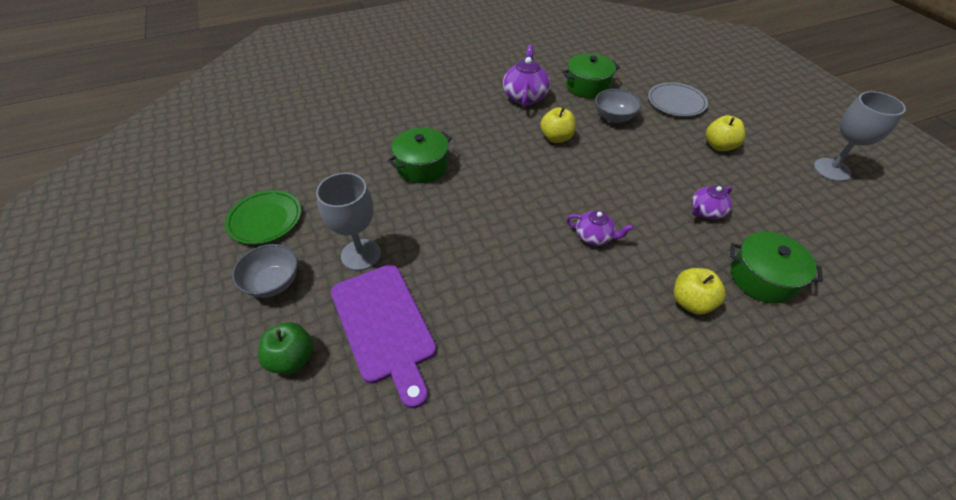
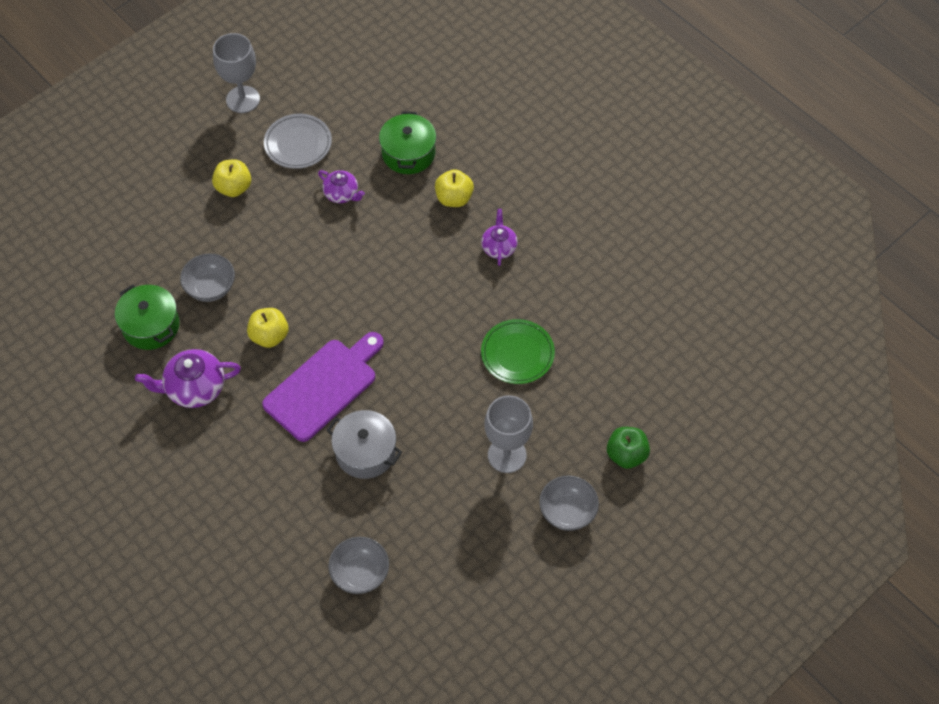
camera: 110 degrees left, 10 degrees up
green plate [225,190,301,244] -> green plate moved to [481,319,555,384]
purple cutting board [331,264,437,409] -> purple cutting board moved to [262,332,384,442]
green pot [388,128,452,183] -> grey pot [326,410,402,479]
purple teapot [566,211,634,246] -> purple teapot moved to [481,209,518,266]
grey plate [648,82,708,117] -> grey plate moved to [264,114,332,169]
none -> grey bowl [328,537,389,594]

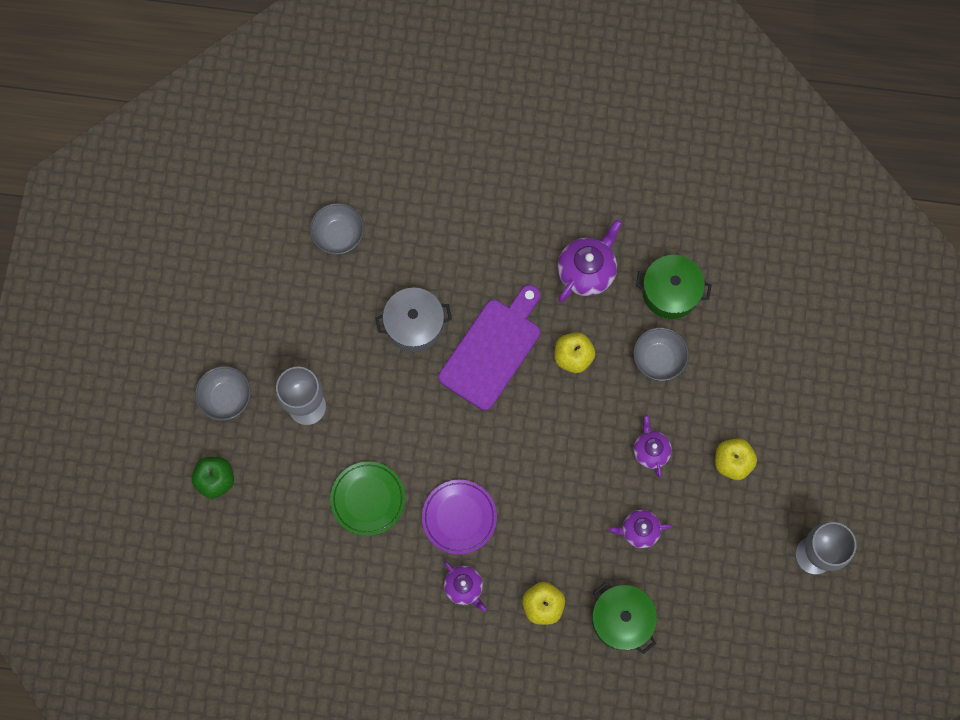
camera: 140 degrees right, 15 degrees up
purple cutting board [262,332,384,442] -> purple cutting board turned 150 degrees counterclockwise [439,285,540,410]
grey plate [264,114,332,169] -> none
none -> purple plate [422,480,497,555]
none -> purple teapot [633,415,672,478]

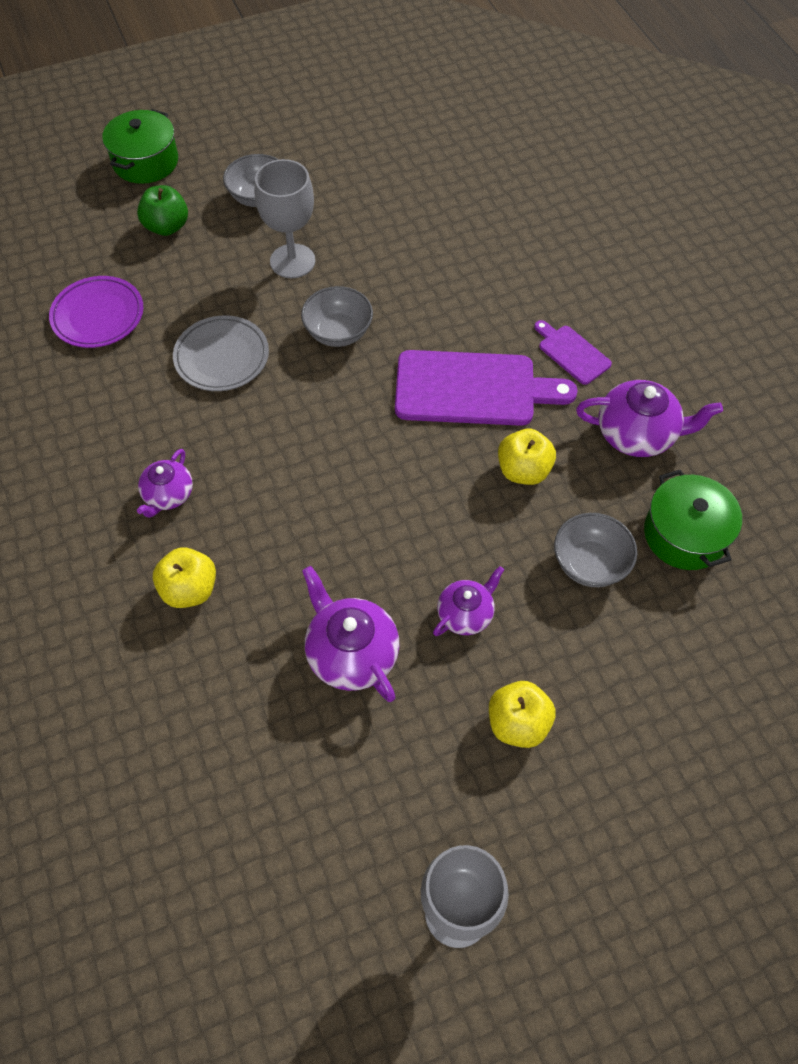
camera: 60 degrees right, 15 degrees down
grey bowl [310,203,364,255] -> grey bowl moved to [301,286,373,347]
green plate [330,461,405,536] -> grey plate [173,315,269,391]
grey pot [375,288,452,352] -> none
purple plate [422,480,497,555] -> purple plate moved to [49,276,143,348]
green pot [592,582,657,654] -> green pot moved to [102,109,178,184]
purple teapot [609,510,672,548] -> purple teapot [302,566,400,702], size x1.60
none -> purple cutting board [534,320,612,385]

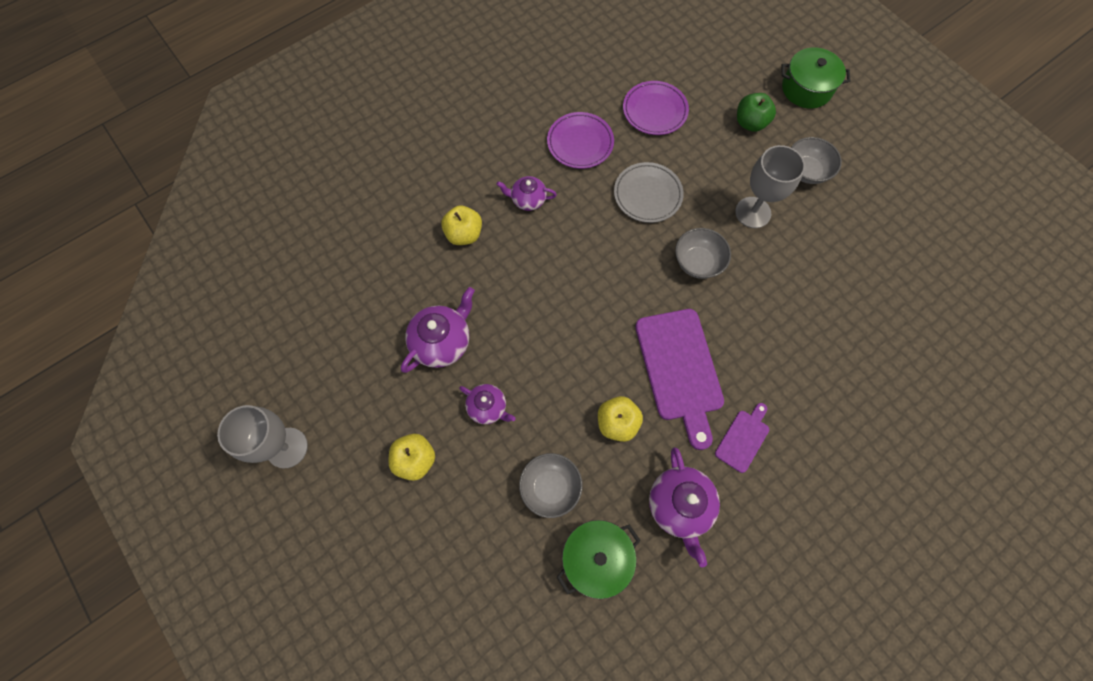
camera: 75 degrees right, 10 degrees up
none -> purple plate [547,112,614,169]

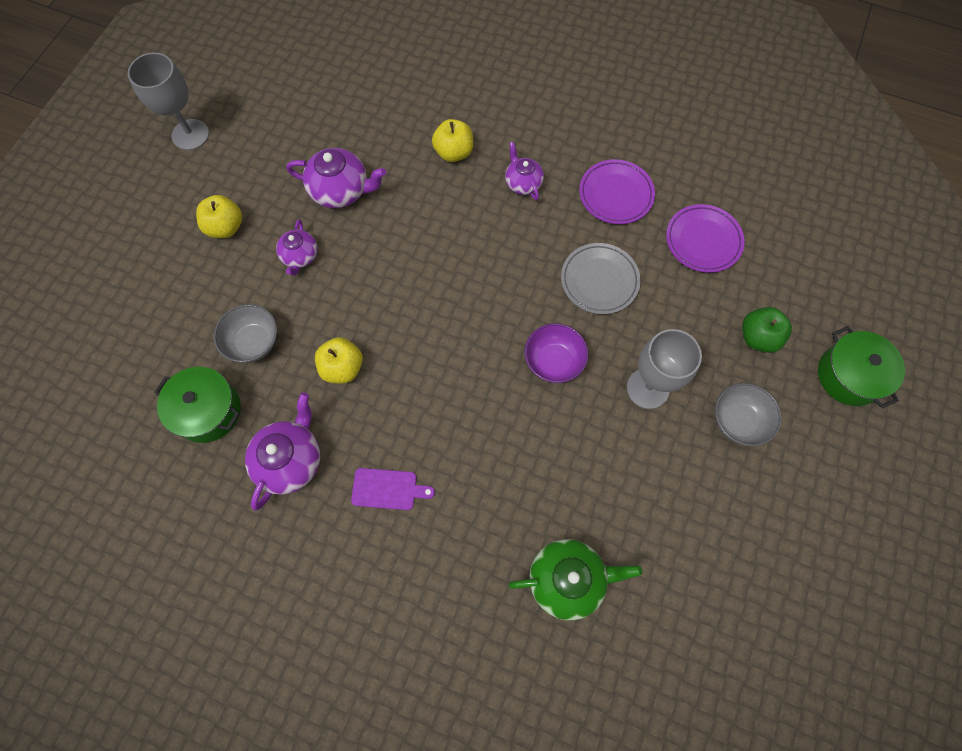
camera: 60 degrees right, 0 degrees up
purple cutting board [635,309,724,450] -> none
purple teapot [649,447,720,567] -> purple teapot turned 150 degrees clockwise [245,392,320,511]
grey bowl [675,228,731,279] -> purple bowl [525,323,588,383]
none -> green teapot [508,539,642,621]

